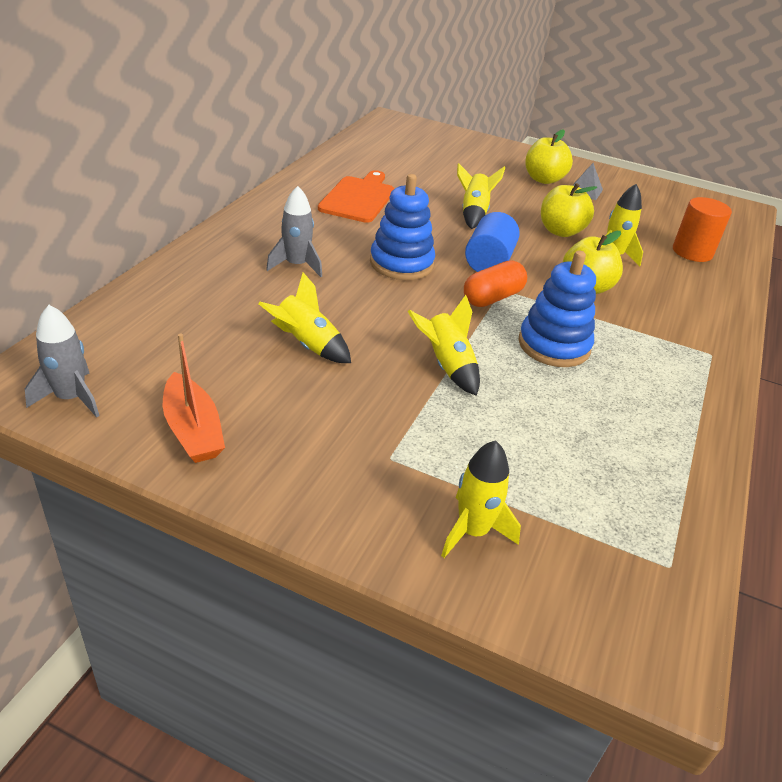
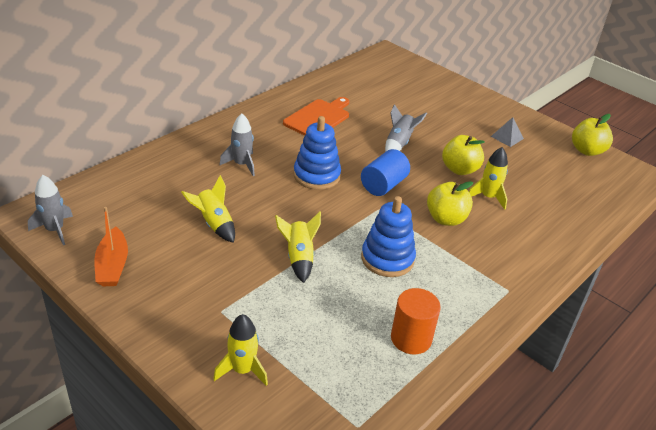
camera: 20 degrees right, 0 degrees up
yellow rocket [457,163,505,229] -> grey rocket [385,104,427,152]
orange capsule [464,260,527,307] -> none
yellow apple [525,129,573,184] -> yellow apple moved to [572,114,613,156]
orange cylinder [673,197,732,262] -> orange cylinder moved to [391,288,441,354]

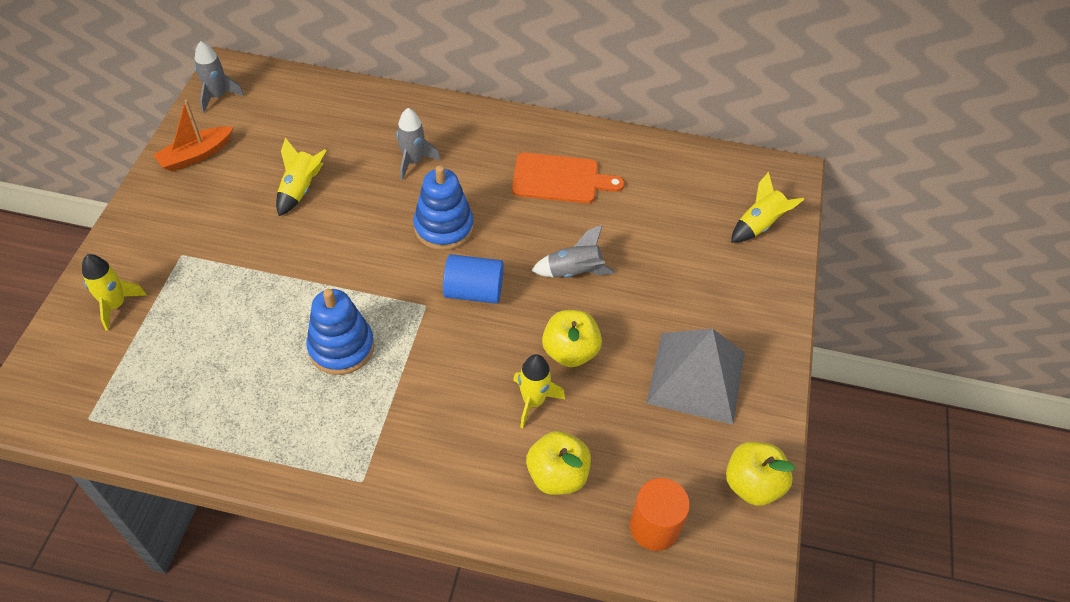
camera: 60 degrees right, 15 degrees up
yellow rocket [275,212,321,283] -> yellow rocket moved to [731,172,805,243]
orange cylinder [391,288,441,354] -> orange cylinder moved to [630,478,690,551]
yellow apple [427,181,473,226] -> yellow apple moved to [526,431,591,495]
grey pyramid [491,117,524,147] -> grey pyramid [646,329,745,424], size x2.32

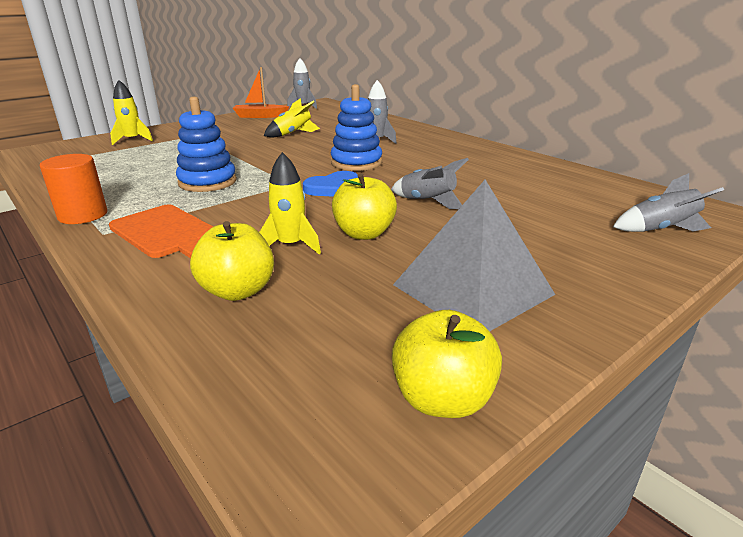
camera: 40 degrees right, 25 degrees down
blue cylinder [443,254,504,304] -> blue heart [303,171,358,197]
orange cutting board [512,153,625,204] -> orange cutting board moved to [109,204,213,258]
orange cylinder [630,478,690,551] -> orange cylinder moved to [40,154,107,224]
yellow rocket [731,172,805,243] -> grey rocket [613,173,724,232]

